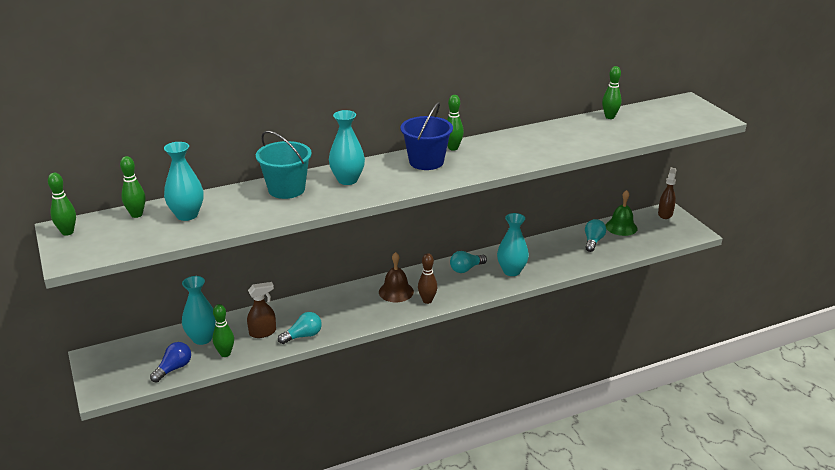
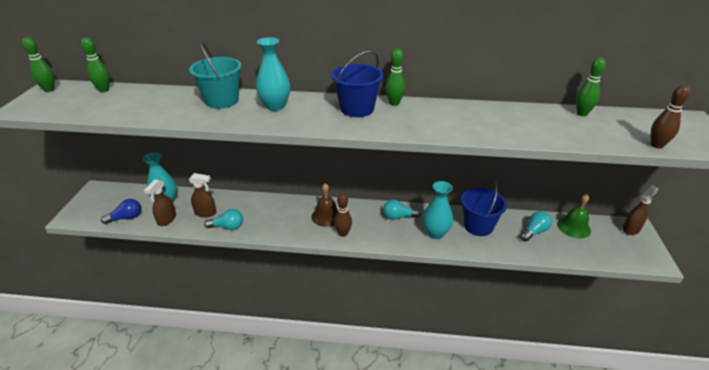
camera: 30 degrees right, 5 degrees up
turquoise vase [164,142,204,221] -> none
green bowling pin [212,304,234,357] -> brown spray bottle [144,179,176,226]
none -> blue bucket [461,180,507,236]
none -> brown bowling pin [651,85,690,149]

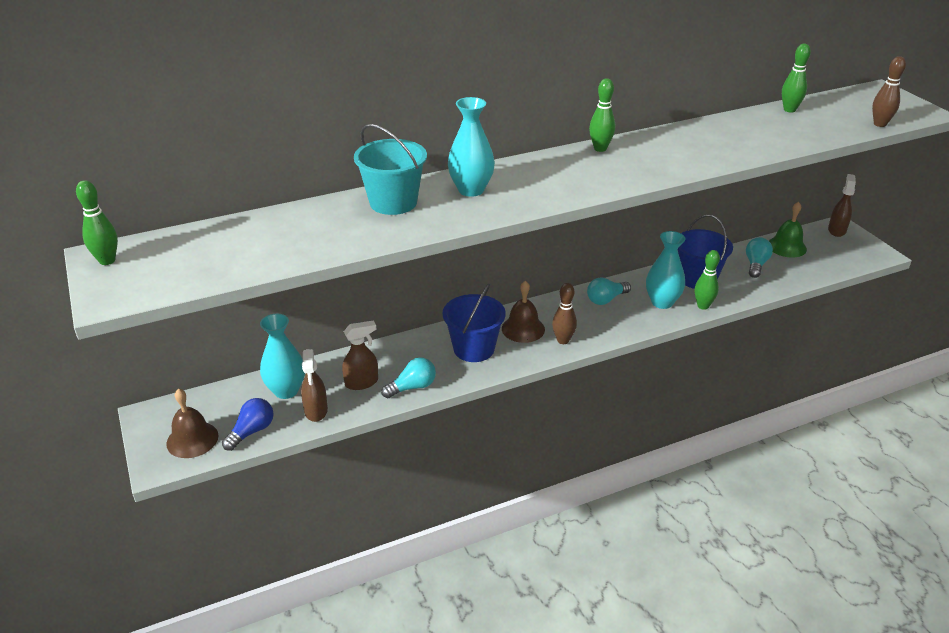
camera: 30 degrees left, 0 degrees up
green bowling pin [81,37,110,92] -> green bowling pin moved to [695,250,720,310]
blue bucket [331,50,384,117] -> blue bucket moved to [442,283,506,362]
none -> brown bell [166,389,219,458]

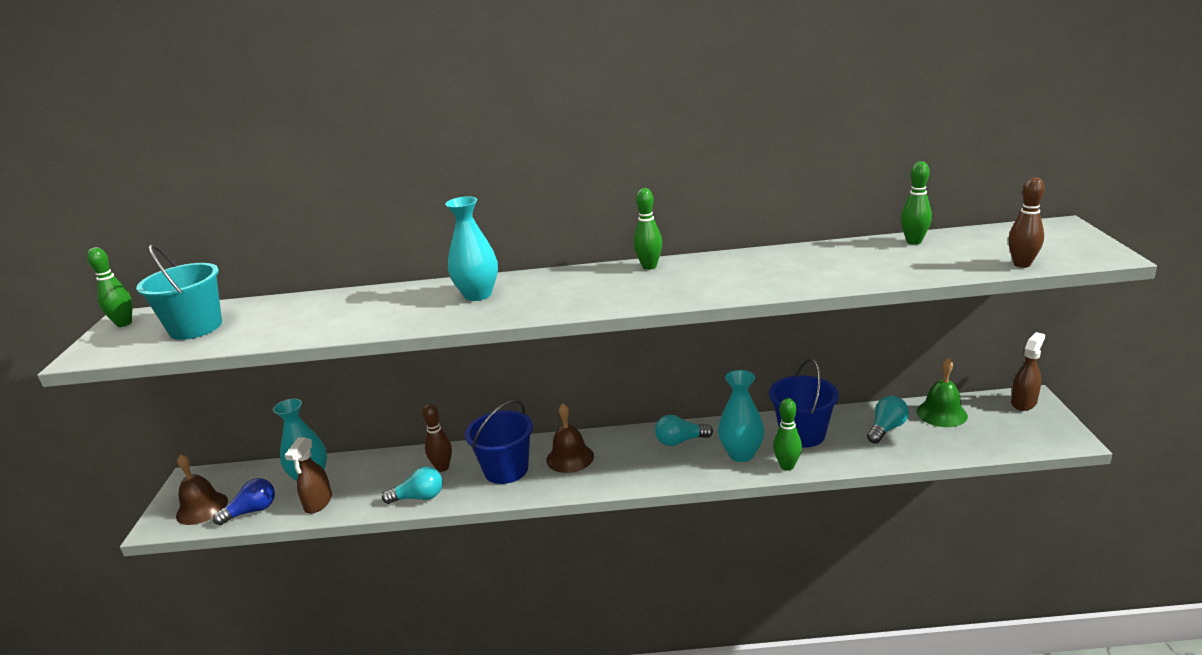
camera: 25 degrees right, 10 degrees down
brown spray bottle [342,320,378,390] -> none
turquoise bucket [354,124,427,215] -> turquoise bucket moved to [136,245,222,340]
brown bowling pin [552,283,577,344] -> brown bowling pin moved to [422,404,452,472]

